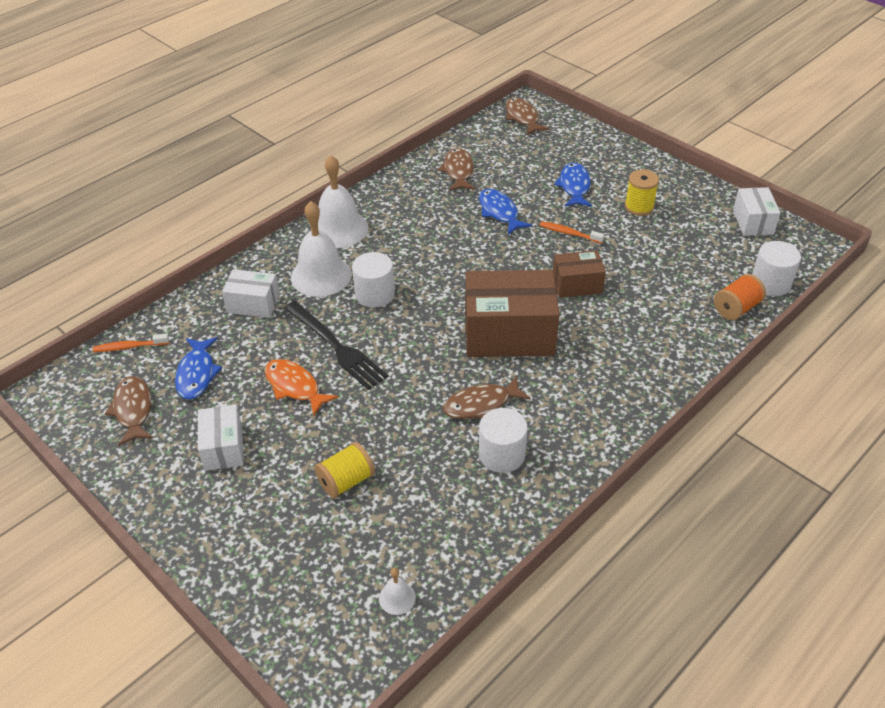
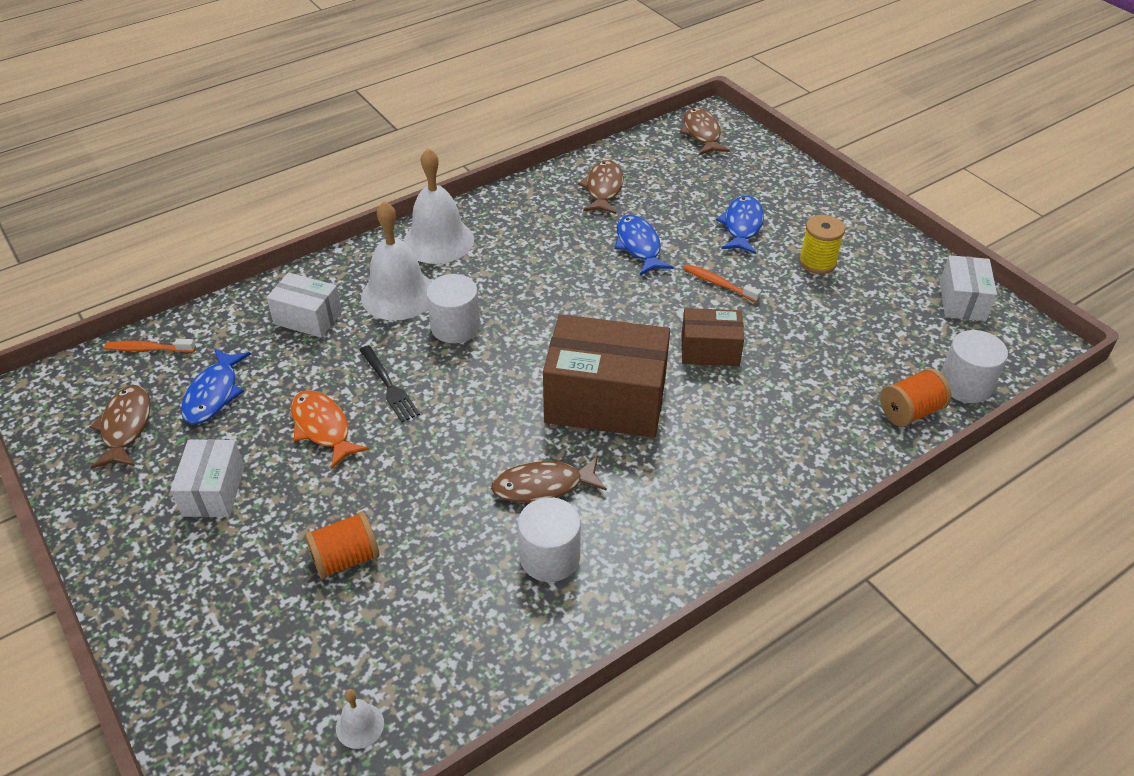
camera: 10 degrees right, 0 degrees up
black fork [284,301,388,390] -> black fork [359,345,420,422], size x0.62
yellow spool [315,442,375,498] -> orange spool [305,512,380,579]

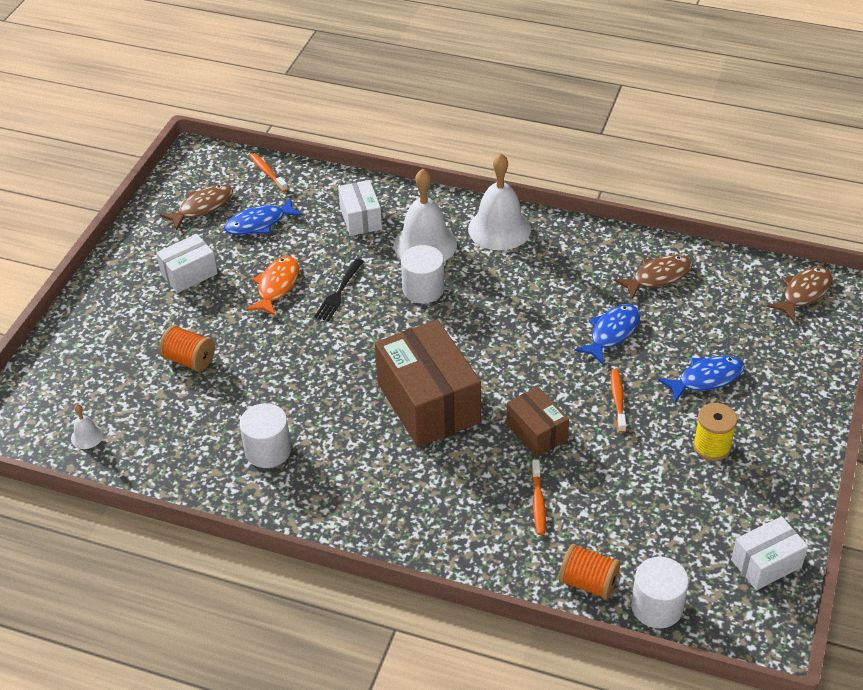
camera: 55 degrees right, 0 degrees up
brown fish [491,456,607,503] -> none
none -> orange toothbrush [531,459,546,535]

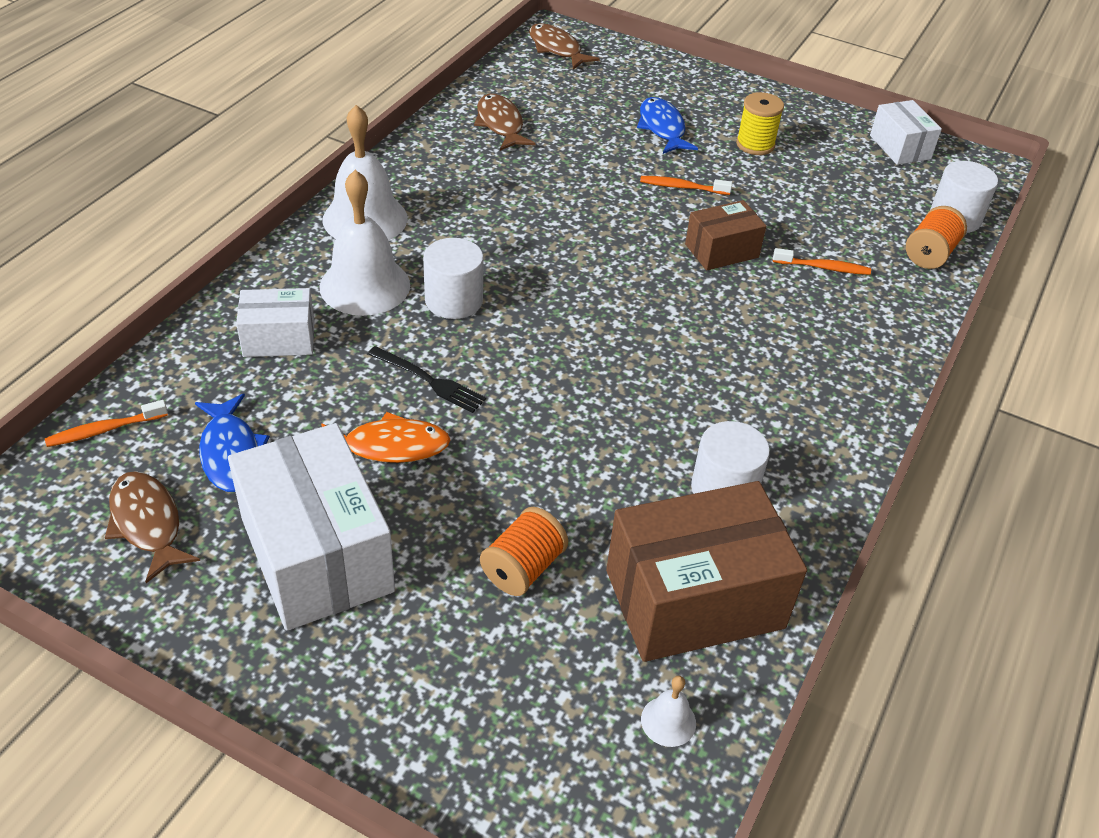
camera: 85 degrees left, 0 degrees up
white box [156,234,218,293] -> white box [228,423,395,631], size x1.86
orange fish [246,256,299,316] -> orange fish turned 150 degrees clockwise [321,412,450,463]
brown box [375,320,481,447] -> brown box moved to [606,481,807,662]
blue fish [575,304,640,365] -> none

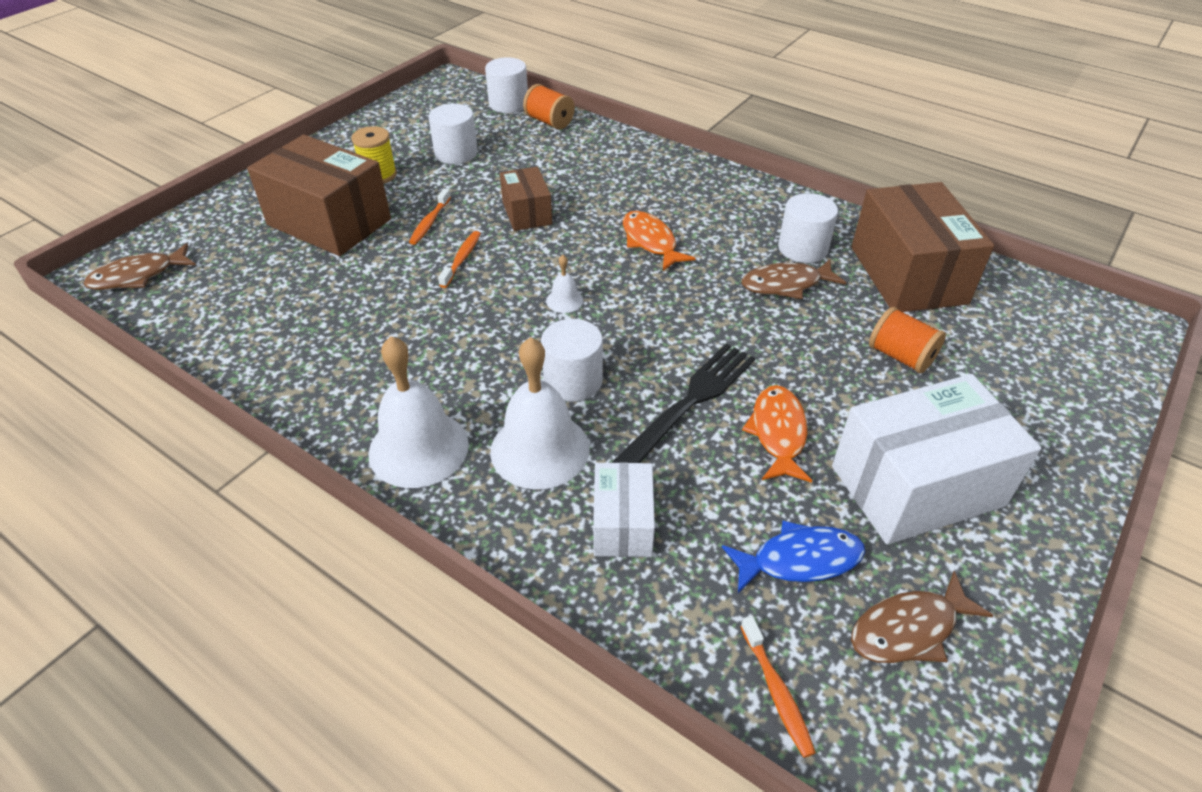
camera: 80 degrees left, 0 degrees up
black fork [368,346,486,413] -> black fork [612,343,755,463], size x1.62
brown fish [474,94,536,151] -> brown fish moved to [741,259,846,299]
blue fish [637,97,698,154] -> brown box [247,135,391,256]
white bell [641,676,696,747] -> white bell moved to [546,255,583,313]
orange toothbrush [773,248,871,275] -> orange toothbrush moved to [438,231,481,288]
white box [870,100,942,165] -> none
none -> white cylinder [429,104,478,164]
none -> orange fish [623,211,696,271]

